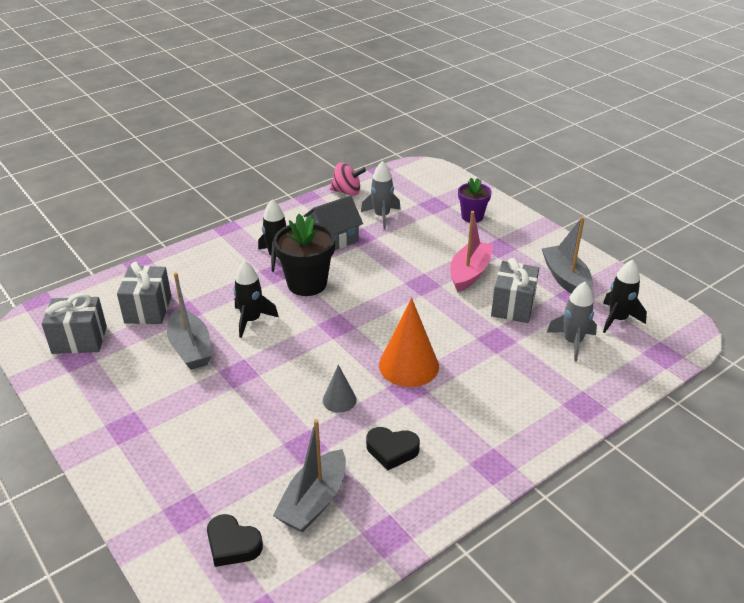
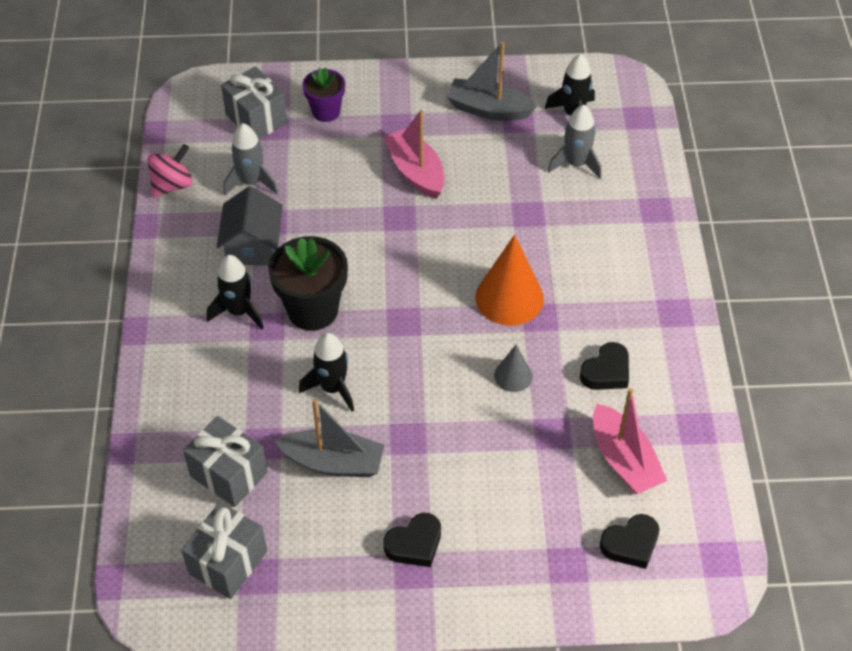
camera: 55 degrees left, 15 degrees up
grey boat [273,419,346,533] -> pink boat [593,388,667,494]
grey gift [491,258,539,323] -> grey gift moved to [221,67,287,139]
none -> black heart [384,513,441,567]

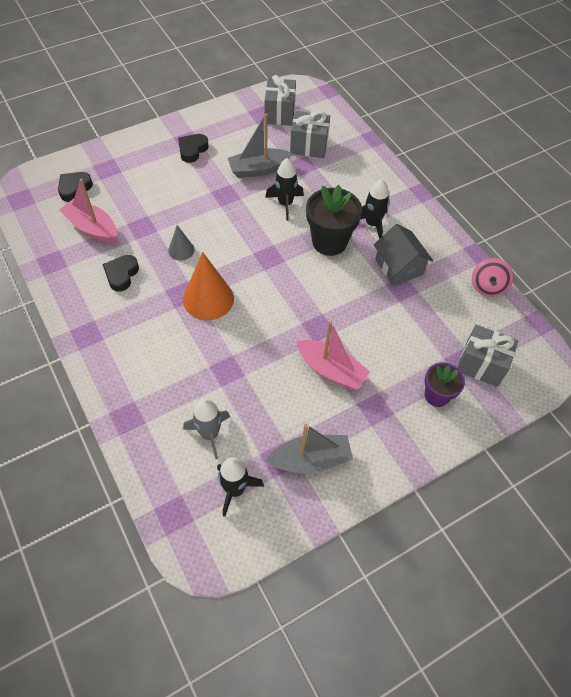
camera: 150 degrees right, 5 degrees up
grey rocket [224,123,278,195] -> none

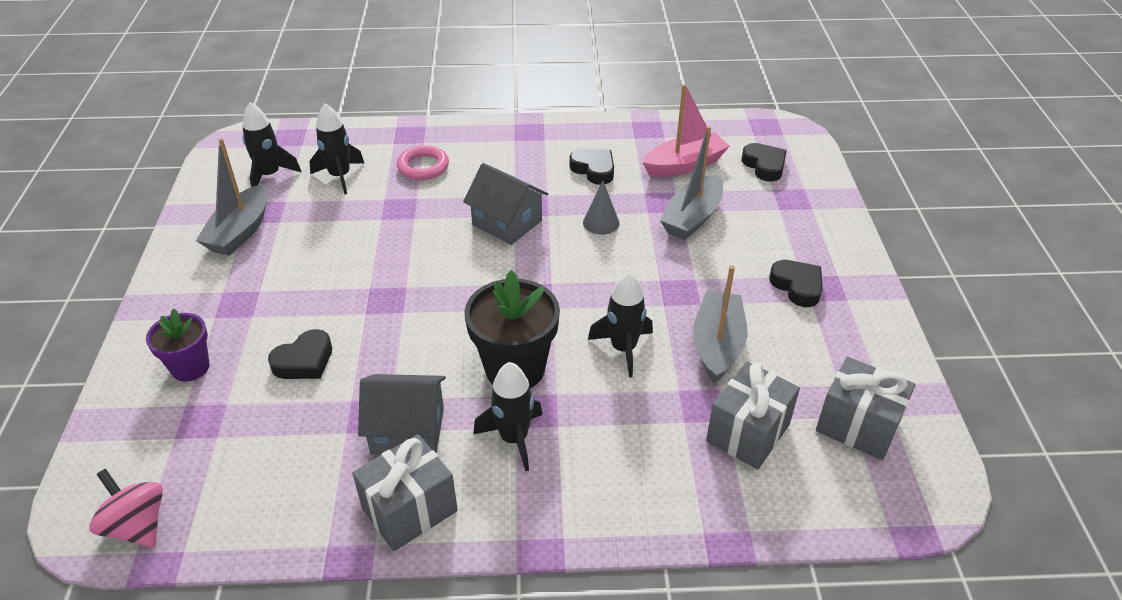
camera: 120 degrees right, 15 degrees down
orange cone [183,252,234,320] -> grey house [463,163,548,245]
grey rocket [183,399,230,459] -> black rocket [309,103,364,194]
pink boat [296,321,370,390] -> none
grey gift [457,325,518,387] -> grey gift moved to [352,434,458,551]
pink spinning top [472,258,513,297] -> pink spinning top moved to [89,469,163,548]
none -> black heart [268,329,332,379]
none -> pink ring [397,145,449,180]
none -> grey boat [660,126,723,240]

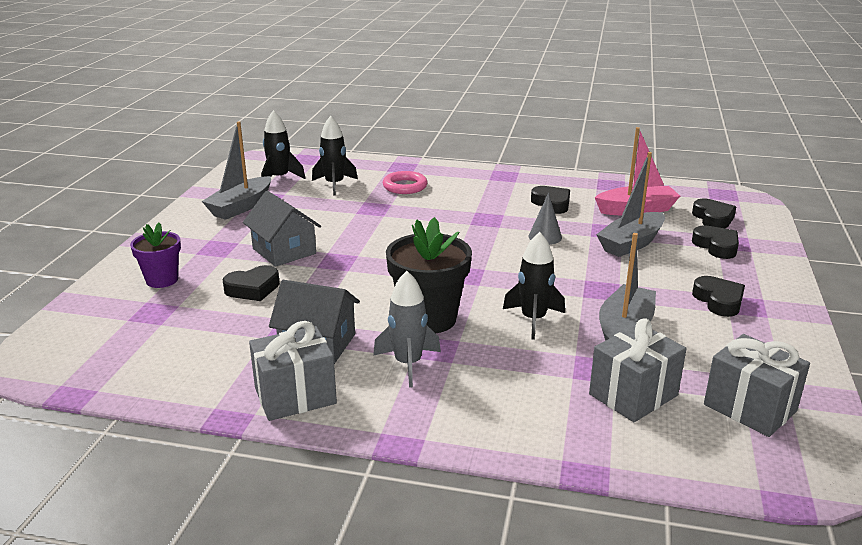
camera: 15 degrees right, 15 degrees down
pink spinning top [89,469,163,548] -> none
grey house [463,163,548,245] -> grey house moved to [243,191,321,267]
black rocket [473,362,543,471] -> grey rocket [373,271,441,388]
none -> black heart [692,225,739,259]

